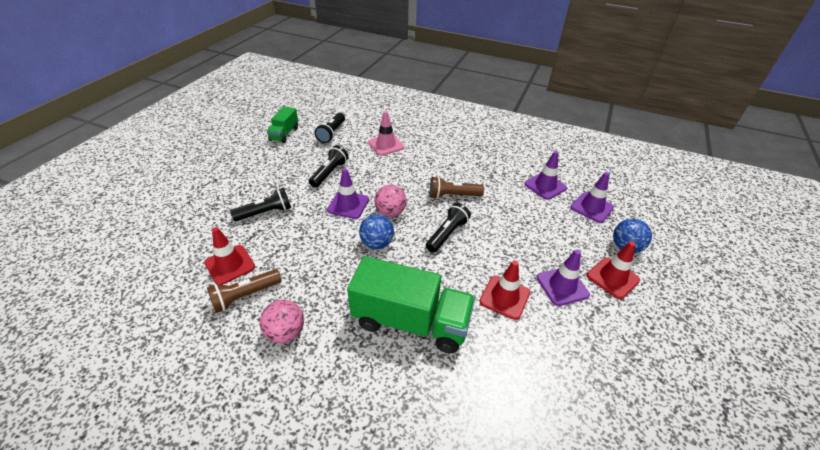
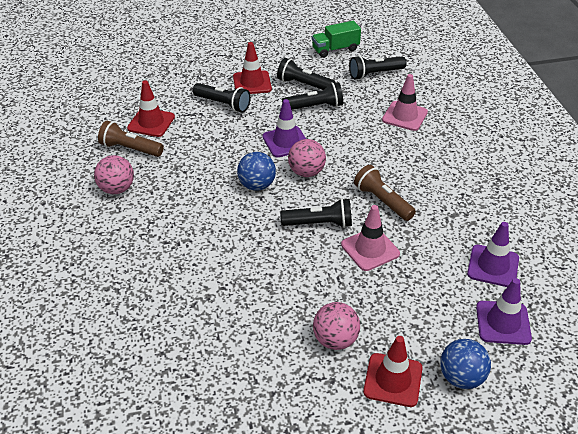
camera: 55 degrees right, 0 degrees up
green truck [347,256,475,353] -> none
red traffic cone [479,260,530,320] -> red traffic cone moved to [233,42,272,94]
purple traffic cone [537,249,590,306] -> pink ball [313,302,360,350]
none -> black flashlight [277,58,336,90]
none -> pink traffic cone [341,205,400,271]

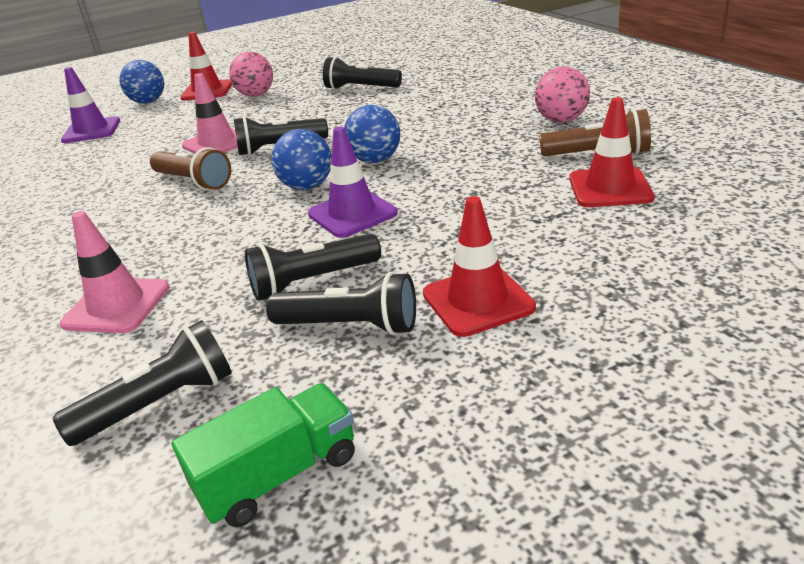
camera: 170 degrees right, 10 degrees down
black flashlight [193,83,251,113] -> black flashlight moved to [323,57,402,90]
pink ball [288,139,326,177] -> blue ball [271,129,332,190]
purple traffic cone [467,222,519,287] -> none

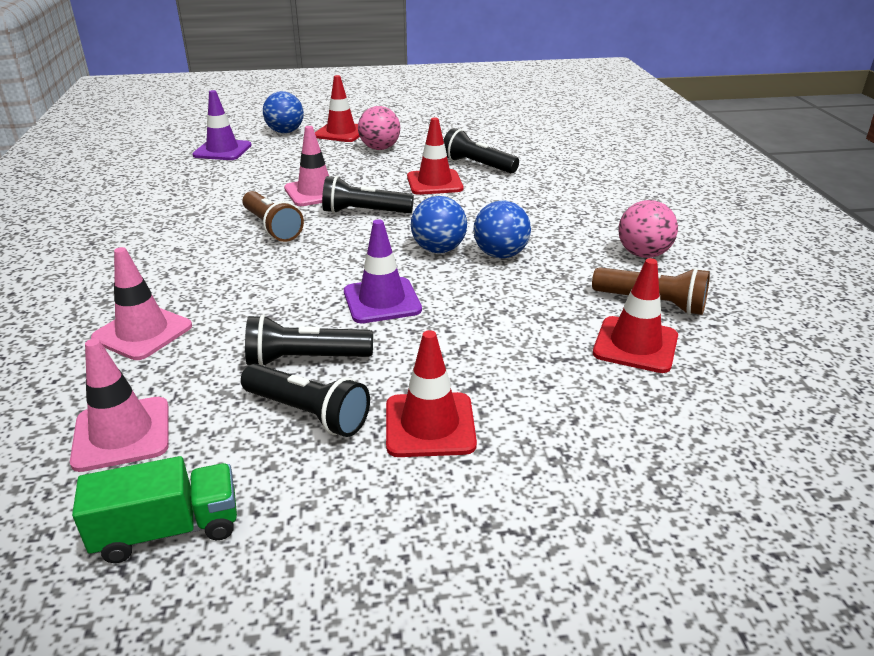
camera: 15 degrees right, 0 degrees up
black flashlight [53,320,232,446] -> pink traffic cone [70,338,169,472]
blue ball [271,129,332,190] -> blue ball moved to [474,200,531,258]
none -> red traffic cone [407,118,464,195]

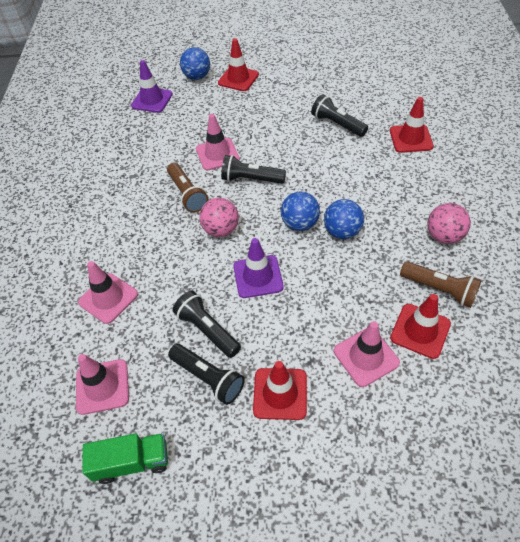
camera: 10 degrees right, 20 degrees up
black flashlight [245,315,373,366] -> black flashlight turned 45 degrees clockwise [173,291,241,358]
pink ball [358,106,400,150] -> pink ball moved to [199,198,239,237]
red traffic cone [407,118,464,195] -> red traffic cone moved to [390,97,434,153]
none -> pink traffic cone [334,321,400,387]

